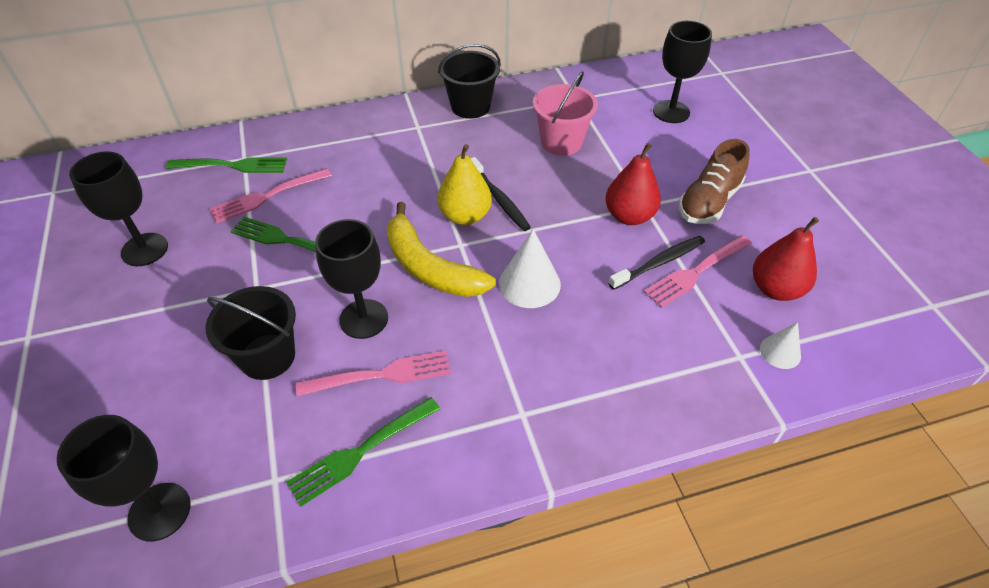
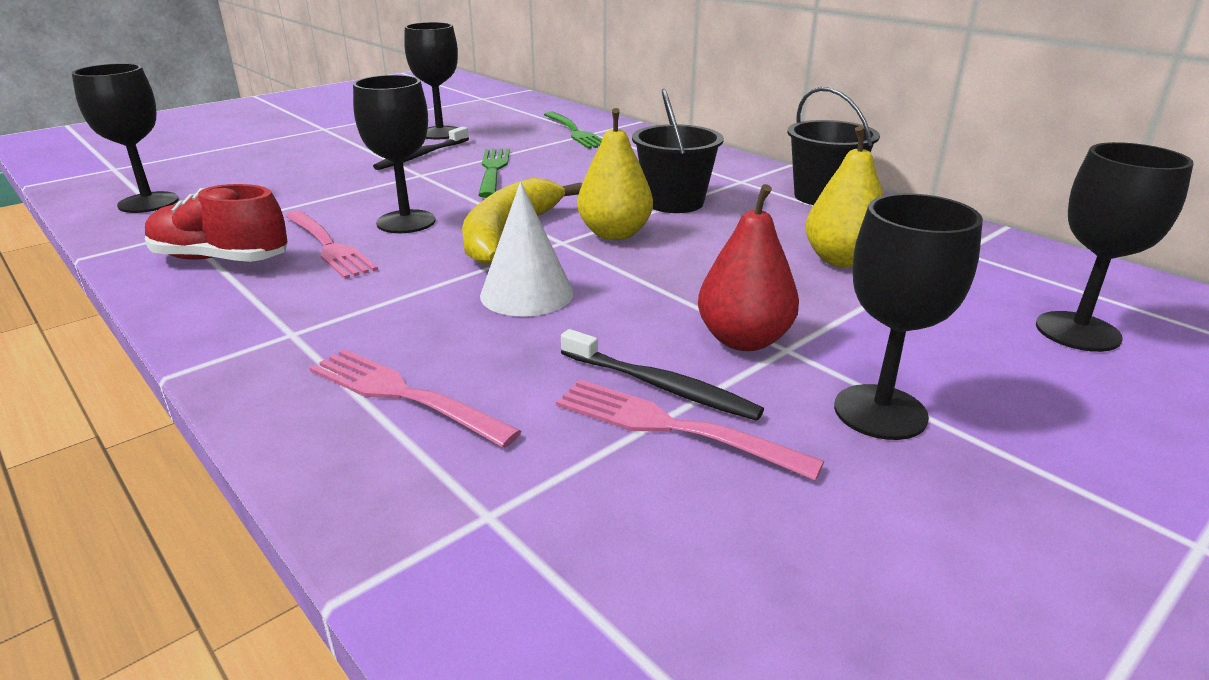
camera: 65 degrees right, 20 degrees down
black bucket [206,286,296,380] -> black bucket moved to [632,89,724,213]
pink fork [209,168,332,223] -> pink fork moved to [309,349,522,448]
green fork [286,397,440,507] -> red shoe [145,184,288,262]
black toothbrush [471,157,531,231] -> black toothbrush moved to [373,127,469,170]
pink bucket [533,71,598,156] -> yellow pear [805,126,884,268]
brown shoe [679,139,750,224] -> black goblet [834,193,983,440]
red pear [753,217,819,301] -> none
white cone [760,322,801,369] -> none

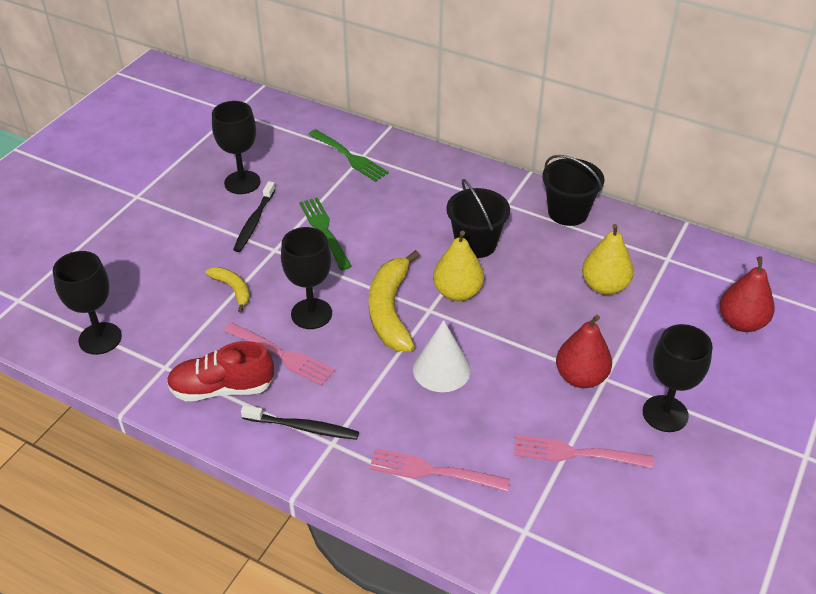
camera: 20 degrees left, 15 degrees up
black toothbrush [561,329,764,421] -> black toothbrush moved to [241,405,359,440]
black goblet [1036,142,1194,352] -> red pear [719,256,775,332]
none -> yellow banana [205,267,250,313]

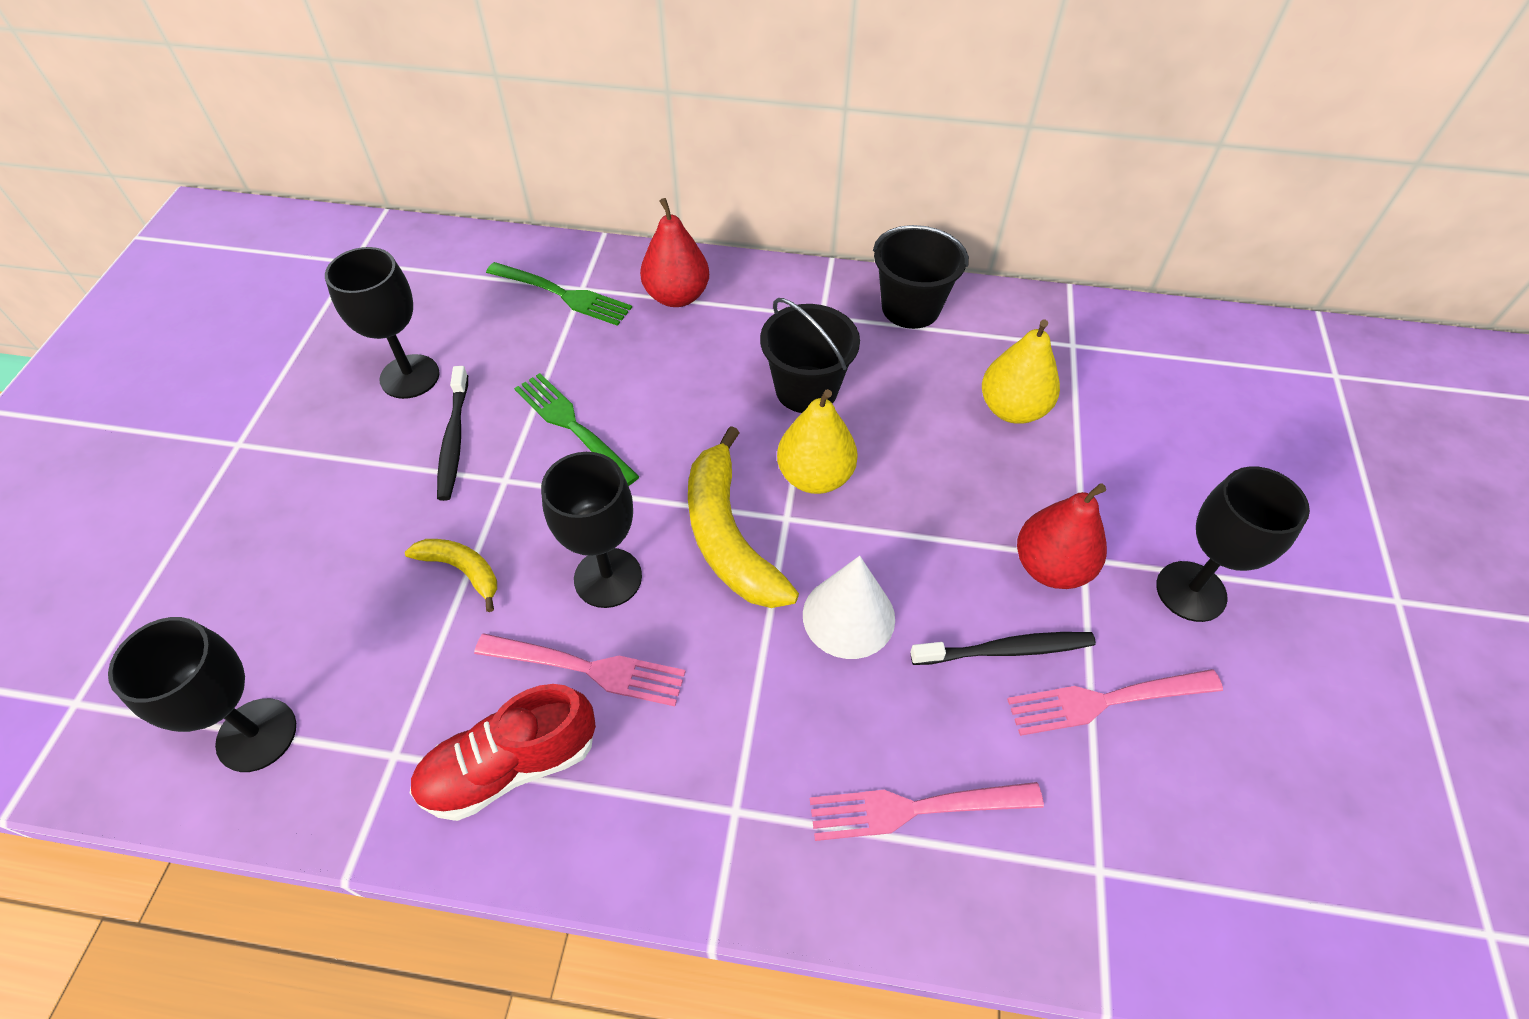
camera: 20 degrees left, 10 degrees up
black toothbrush [241,405,359,440] -> black toothbrush moved to [910,632,1096,665]
red pear [719,256,775,332] -> red pear moved to [640,198,709,307]

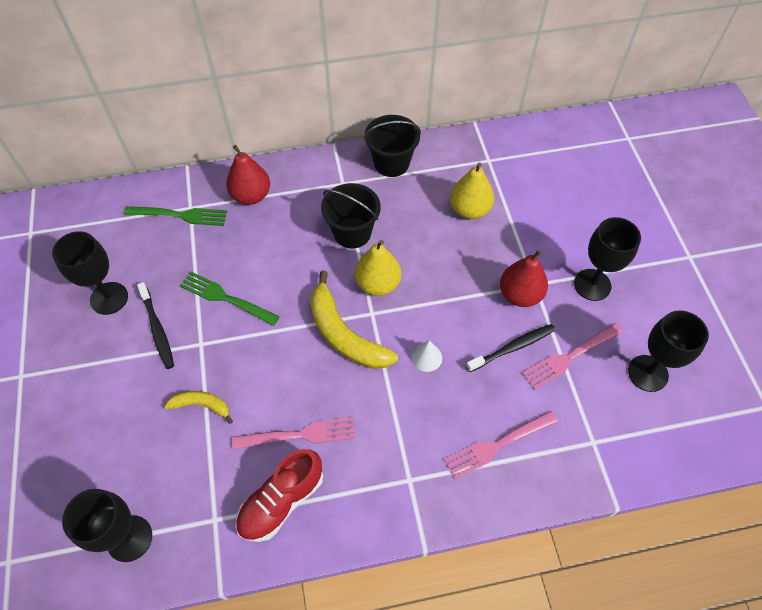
camera: 20 degrees left, 5 degrees up
black goblet [541,452,642,608] -> black goblet moved to [628,311,709,392]
white cone [803,556,895,659] -> white cone [412,340,442,372], size x0.59

